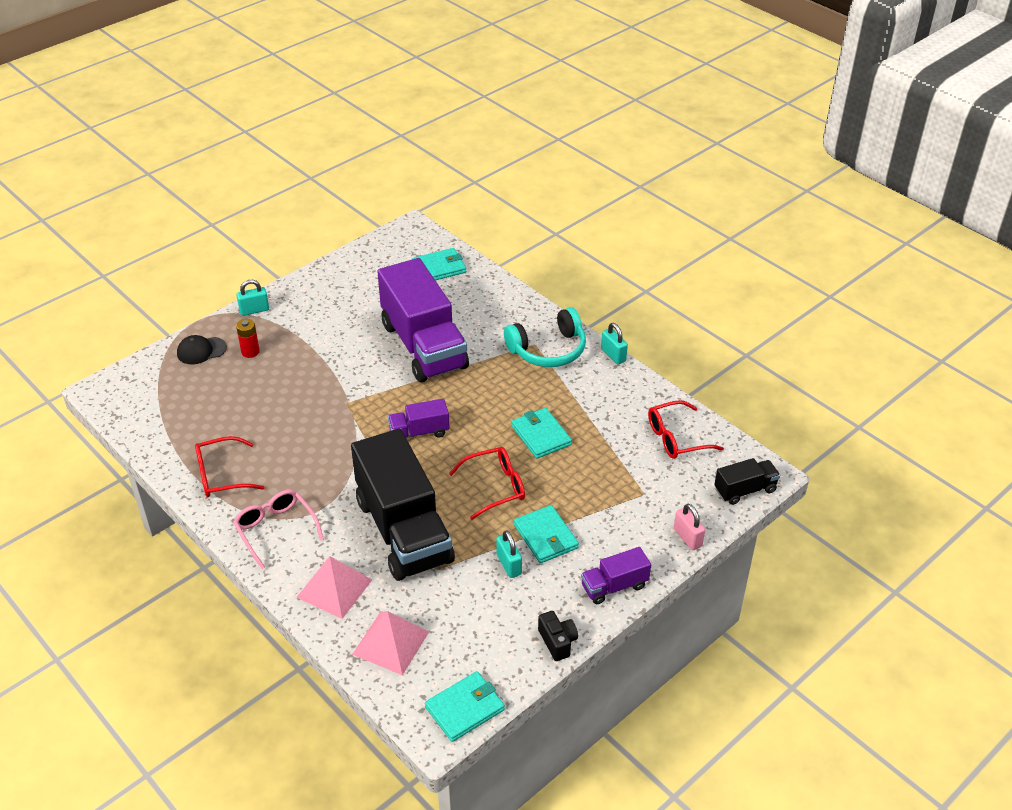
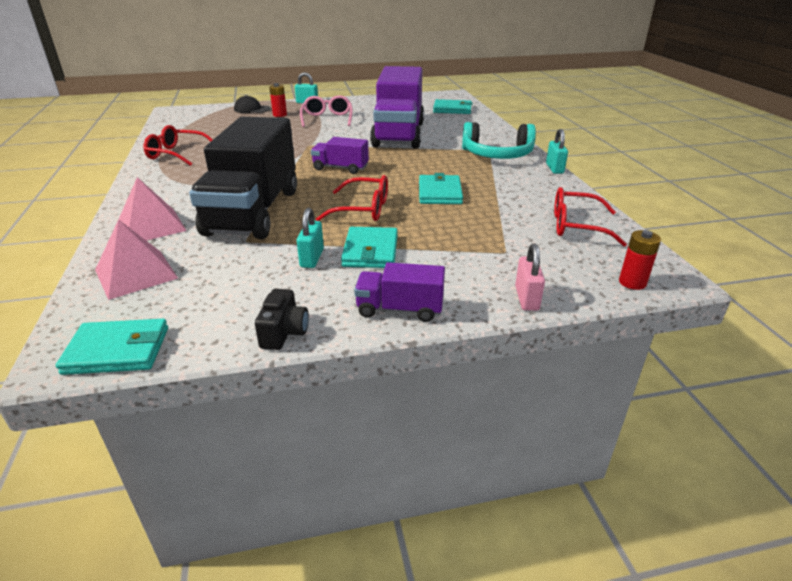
camera: 30 degrees right, 10 degrees down
pink glasses [233,490,324,569] -> pink glasses moved to [300,95,353,127]
black truck [714,458,780,505] -> red battery [619,230,661,290]

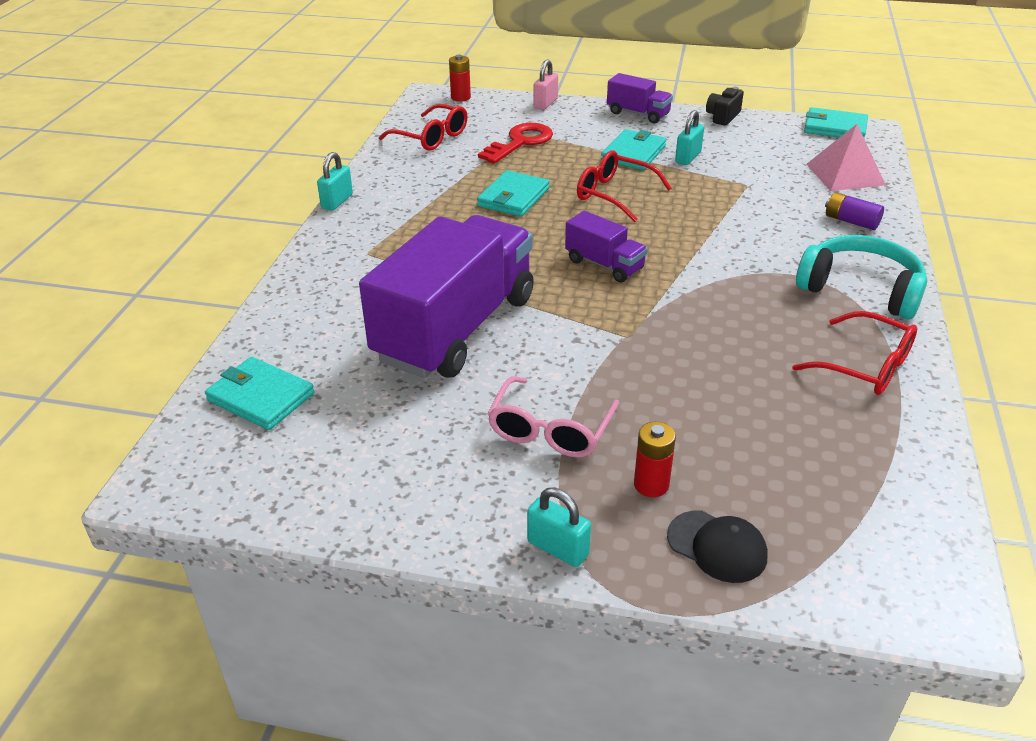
camera: 155 degrees left, 5 degrees up
pink pyramid [119,177,187,241] -> purple battery [825,192,884,230]
black truck [189,117,297,239] -> none
turquoise headphones [462,122,536,159] -> turquoise headphones moved to [796,235,927,319]
none -> red key [478,123,553,164]

